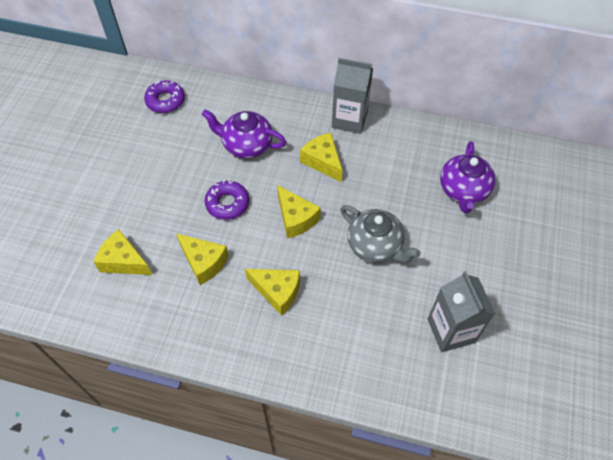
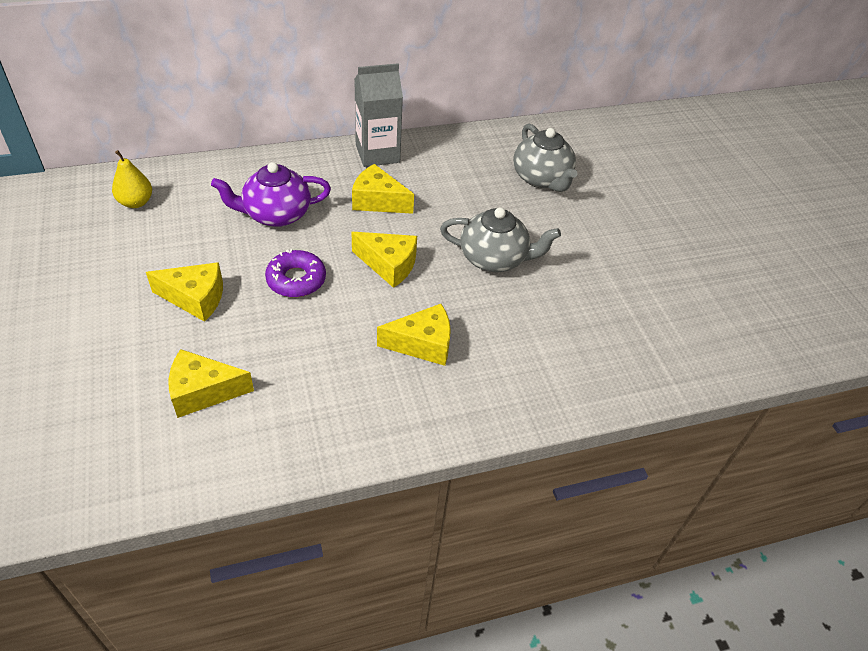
camera: 35 degrees left, 10 degrees down
purple donut [144,81,185,113] -> yellow pear [112,150,152,208]
yellow cheese [176,233,229,285] -> yellow cheese moved to [146,262,223,322]
grey carton [428,271,495,352] -> none
purple teapot [440,141,495,213] -> grey teapot [513,124,577,192]

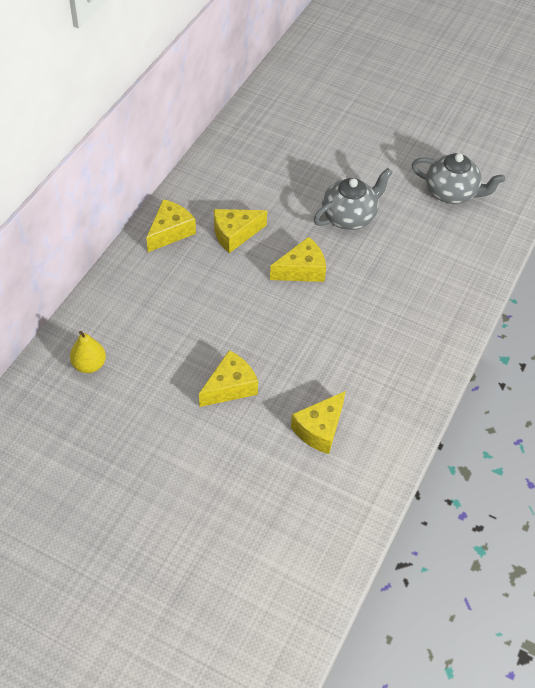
camera: 45 degrees left, 5 degrees up
purple teapot [211,162,331,227] -> none
purple donut [265,249,326,297] -> none
grey carton [354,63,403,167] -> none
yellow cheese [377,304,451,366] -> yellow cheese moved to [146,199,196,252]
grey teapot [513,124,577,192] -> grey teapot moved to [412,153,505,204]

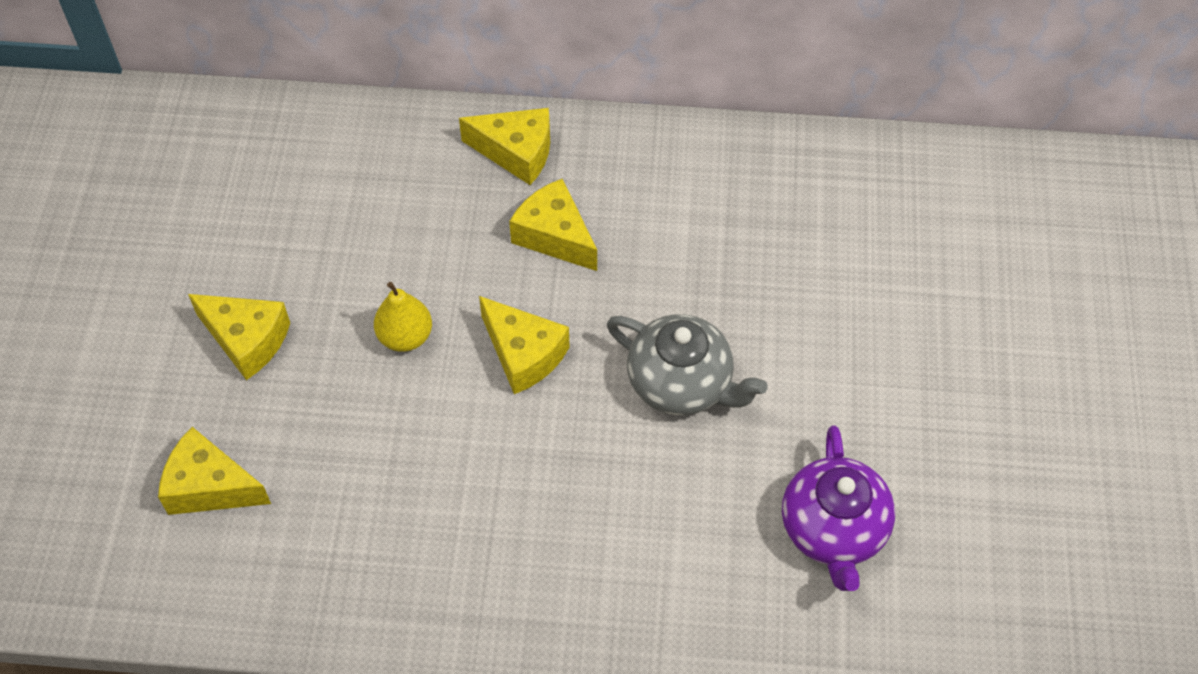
camera: 70 degrees right, 5 degrees up
yellow pear [70,331,106,373] -> yellow pear moved to [374,282,432,352]
grey teapot [412,153,505,204] -> purple teapot [782,425,895,591]

